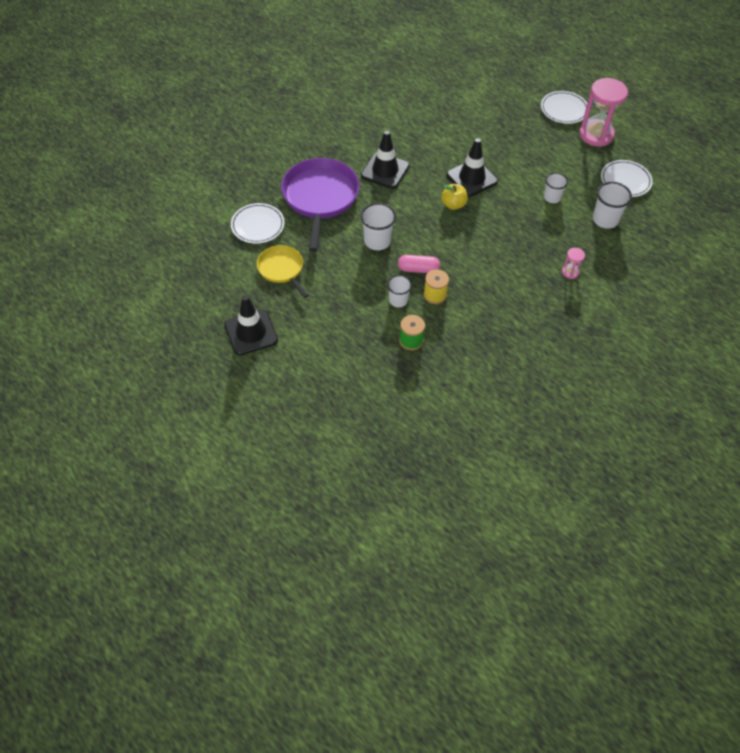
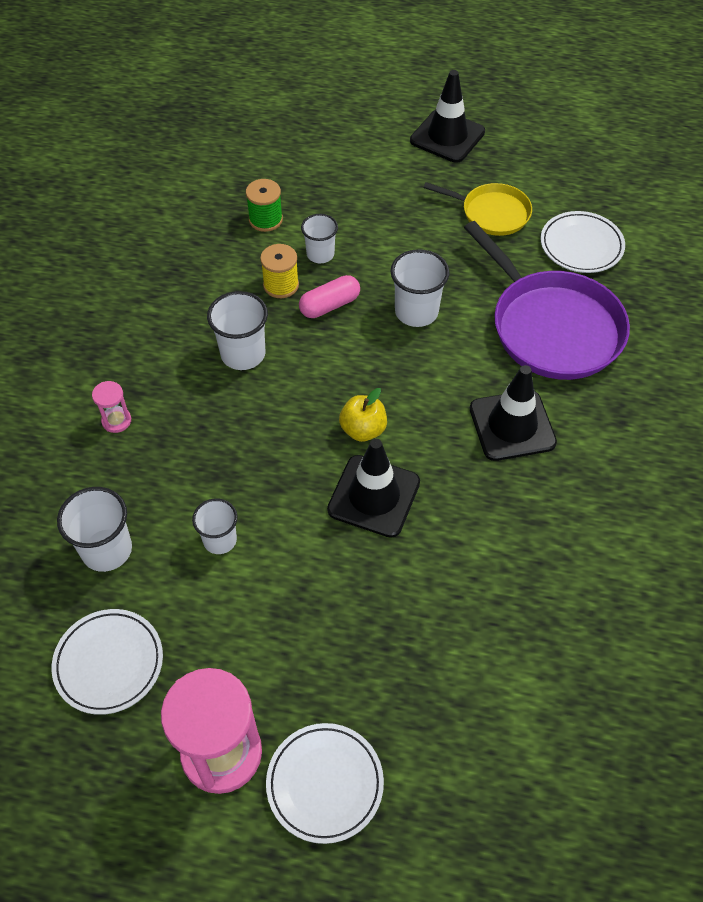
camera: 145 degrees right, 0 degrees up
none -> white cup [207,291,268,370]

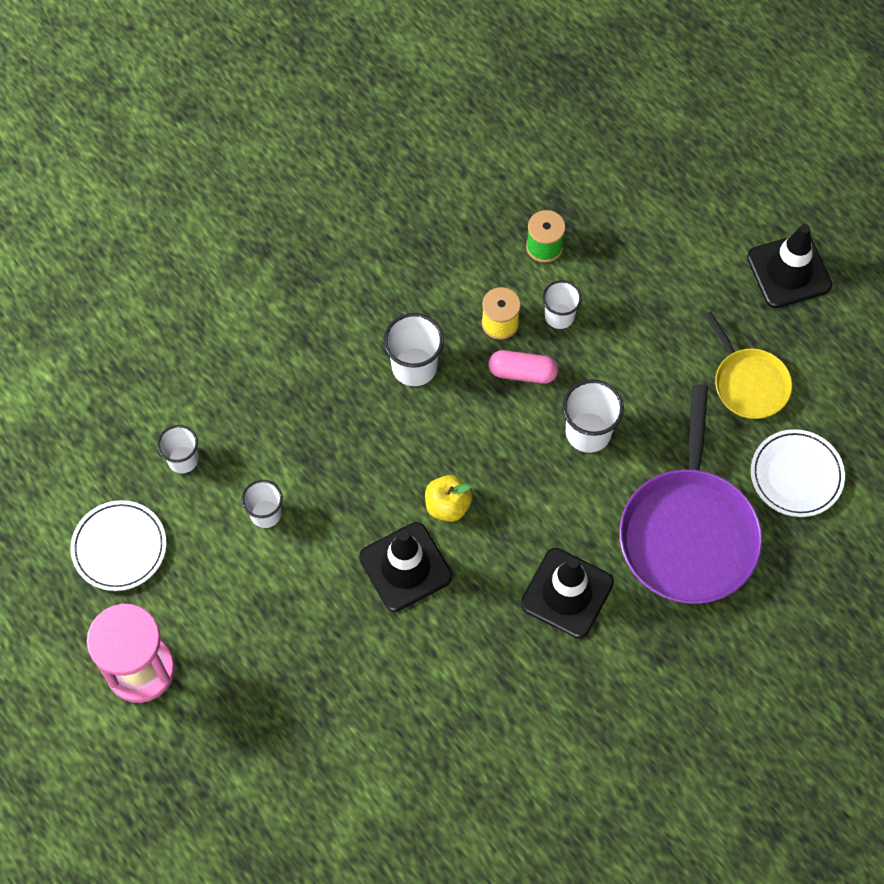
camera: 40 degrees right, 10 degrees up
white cup [57,487,132,572] -> white cup [157,425,198,473], size x0.67
pink hourglass [92,381,131,433] -> none
white plate [266,723,384,844] -> none

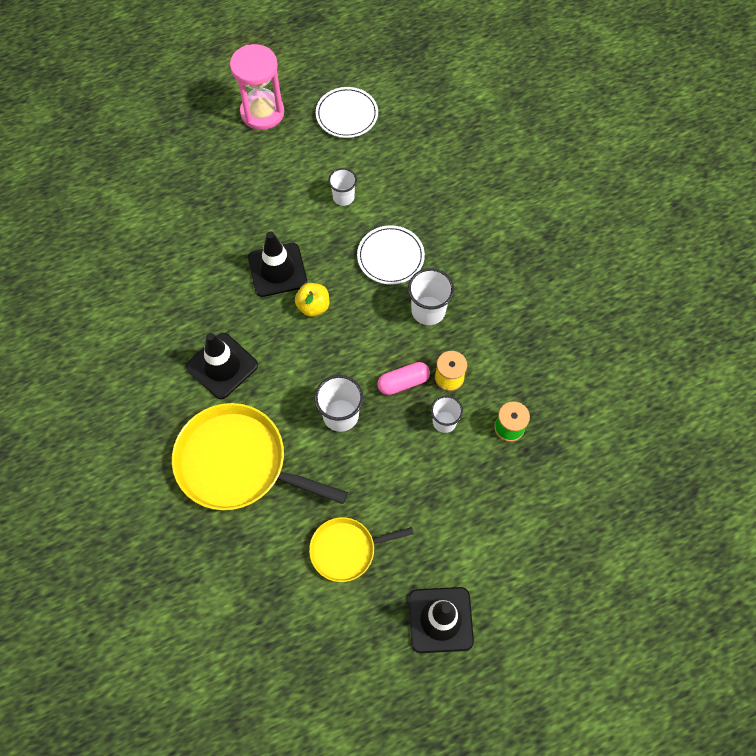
camera: 105 degrees right, 0 degrees up
white cup [157,425,198,473] -> none
pink capsule [489,350,558,384] -> pink capsule turned 45 degrees clockwise [377,362,430,395]
purple pan [619,384,762,604] -> yellow pan [172,403,348,510]
white plate [751,429,845,517] -> white plate moved to [357,225,425,285]

